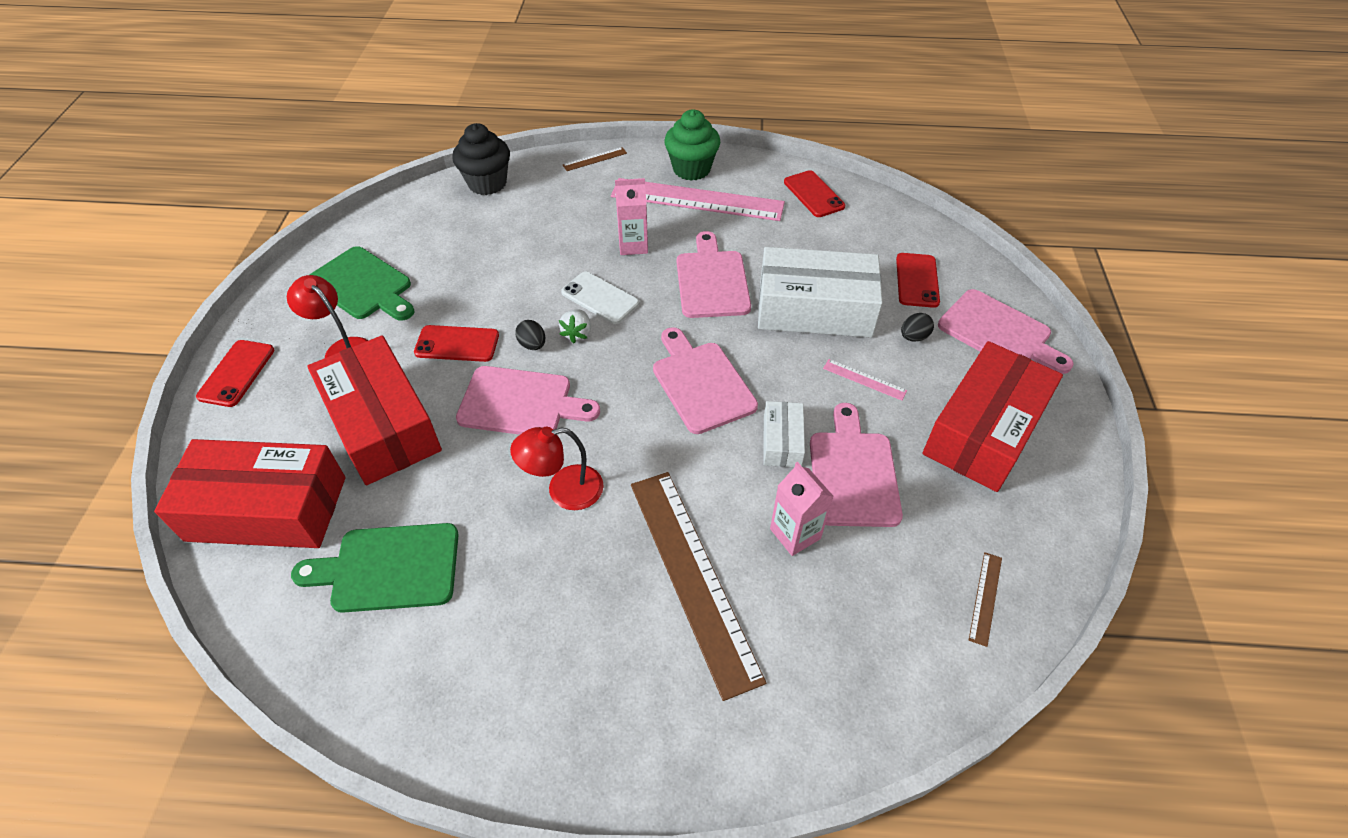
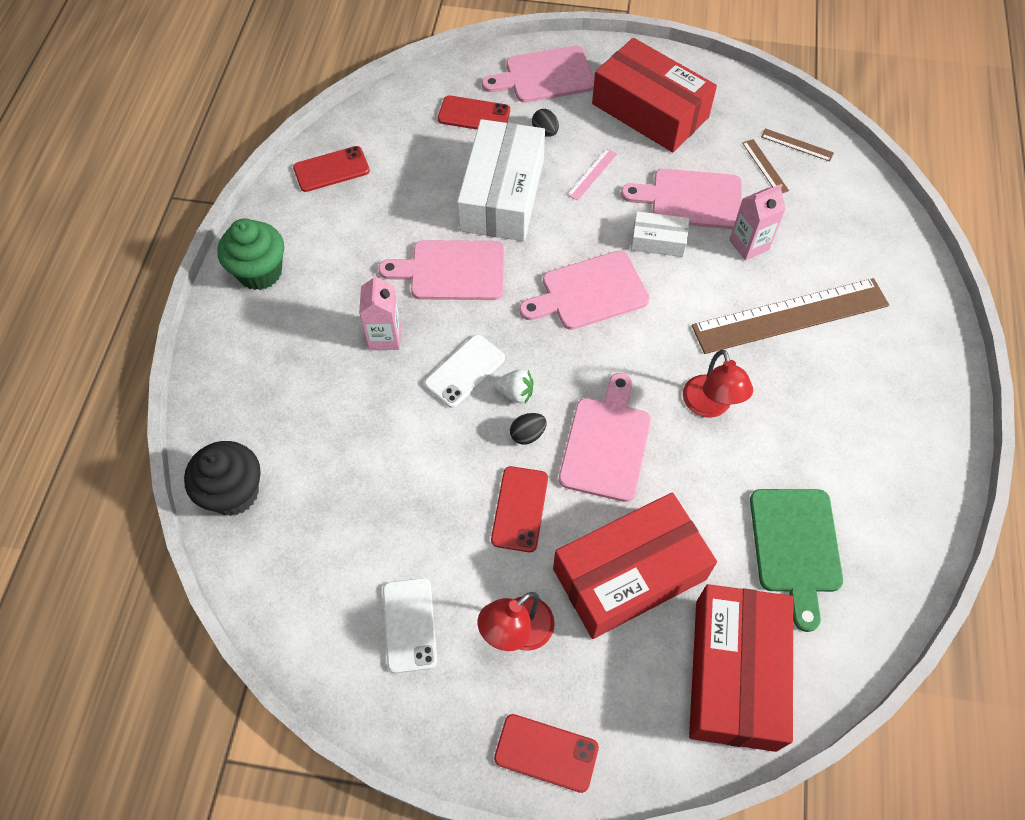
camera: 85 degrees left, 10 degrees up
green cutting board [310,246,414,321] -> white phone [383,578,437,673]
brown ruler [563,147,627,171] -> brown ruler moved to [742,139,789,193]
pink ruler [611,178,785,221] -> none
pink cutting board [938,289,1074,374] -> pink cutting board turned 150 degrees counterclockwise [482,46,594,103]

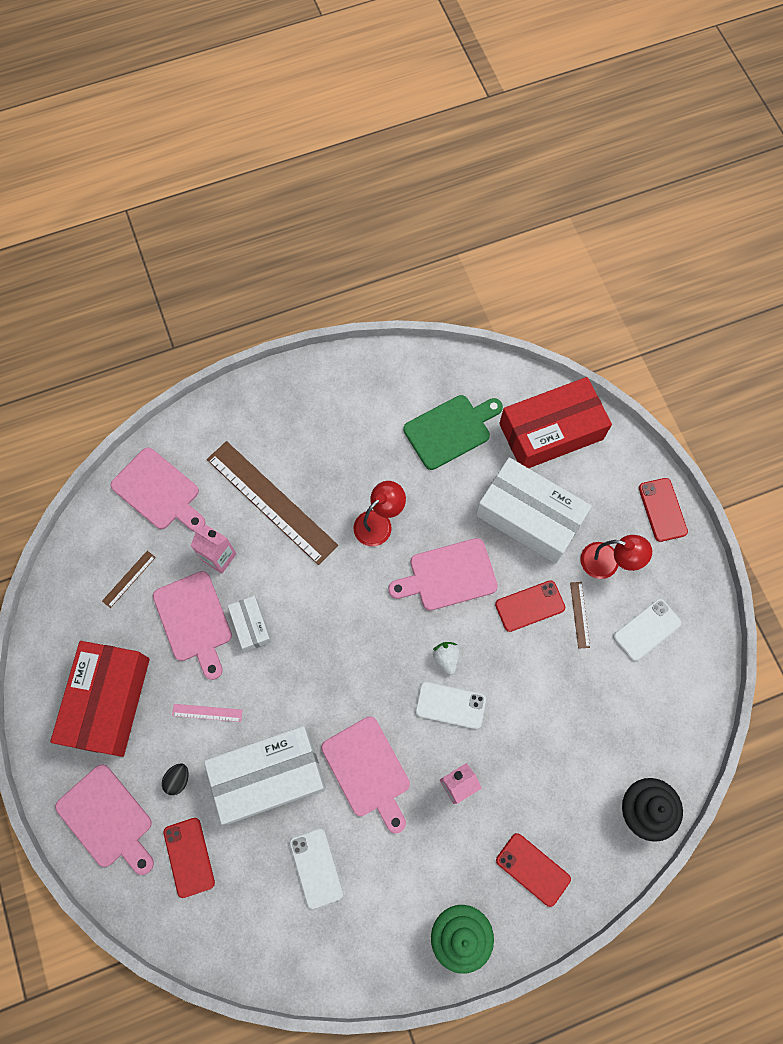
camera: 120 degrees left, 10 degrees up
red phone [293,146,370,192] -> red phone moved to [496,833,571,907]
black egg [510,413,547,445] -> none
pink cutting board [519,251,649,330] -> pink cutting board moved to [111,447,206,532]
red box [553,492,717,639] -> white box [476,457,592,563]
brown ruler [761,128,834,162] -> brown ruler moved to [570,582,590,649]
none -> white phone [289,828,343,909]

